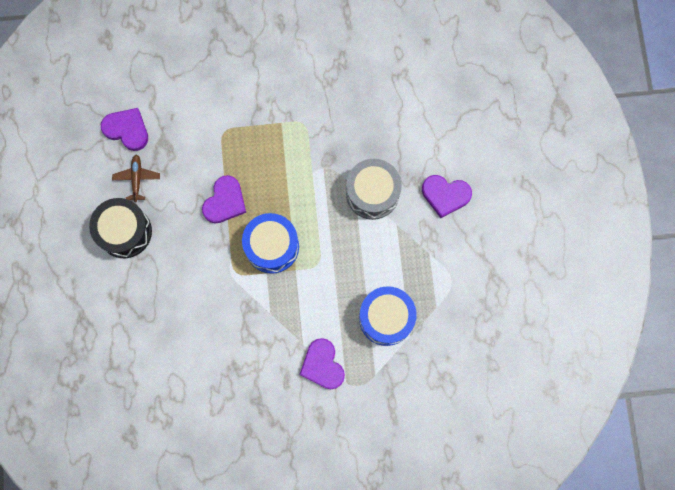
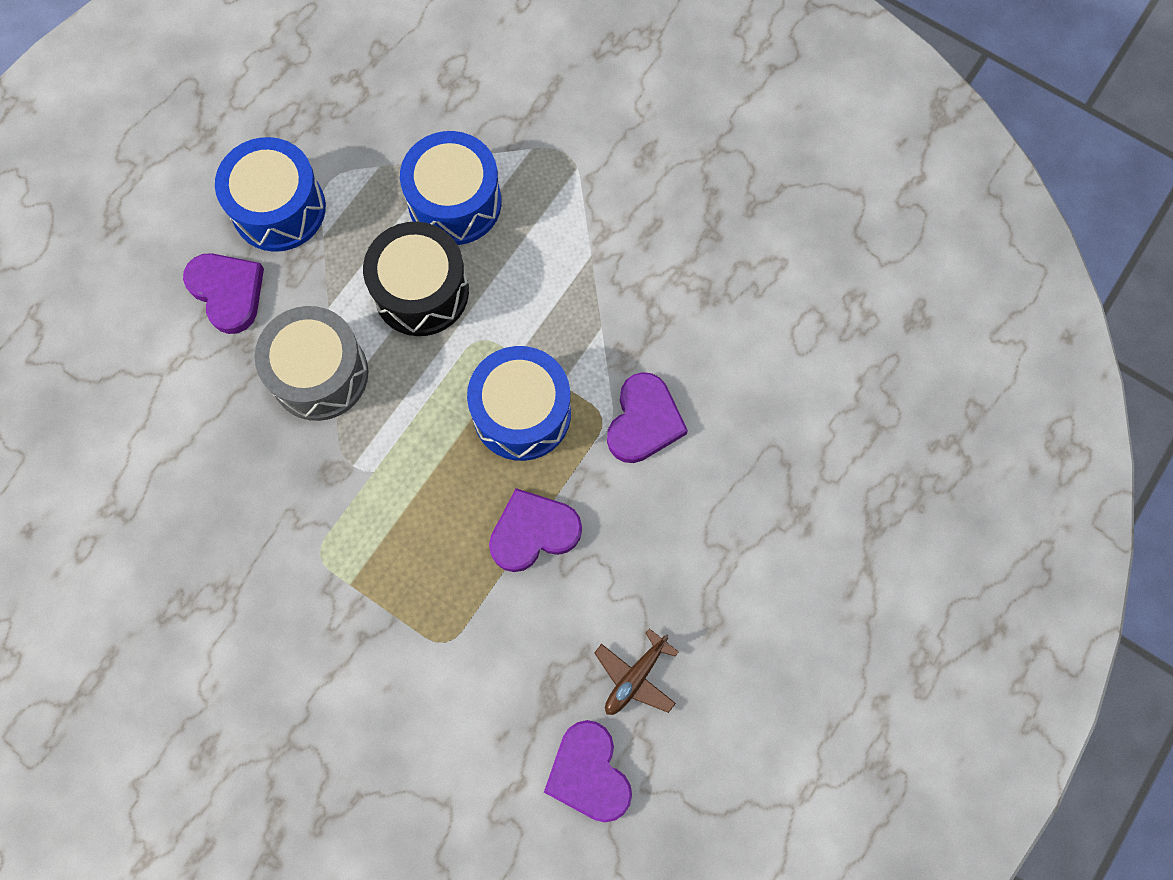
camera: 140 degrees left, 5 degrees down
black drum [89,198,152,258] -> black drum moved to [363,222,469,336]
purple heart [299,338,345,389] -> purple heart moved to [607,372,688,463]
none -> blue drum [215,137,326,252]

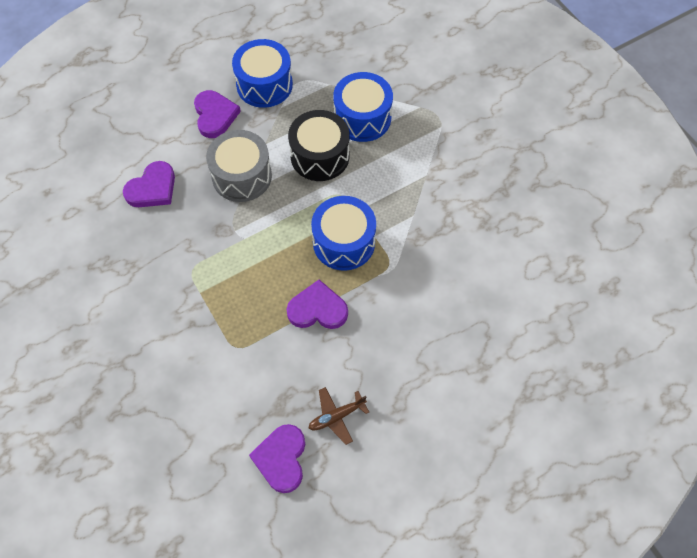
camera: 25 degrees right, 10 degrees down
purple heart [607,372,688,463] -> purple heart moved to [123,161,175,207]

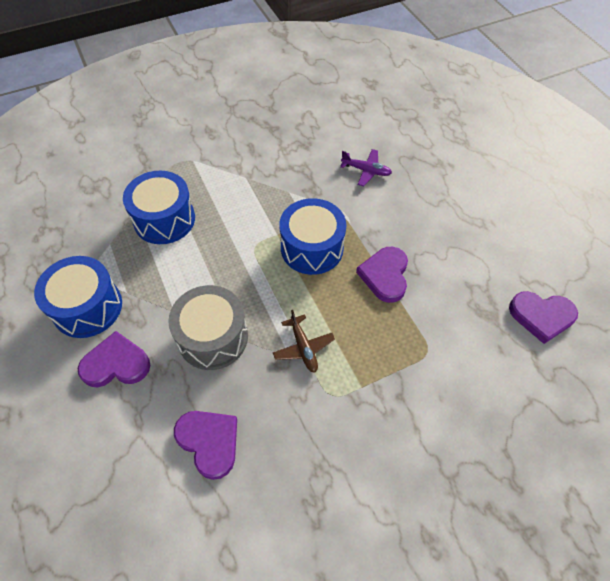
camera: 85 degrees left, 5 degrees down
black drum [288,110,349,181] -> none
brown plane [309,387,369,445] -> brown plane moved to [273,310,335,372]
none -> purple plane [340,149,392,186]

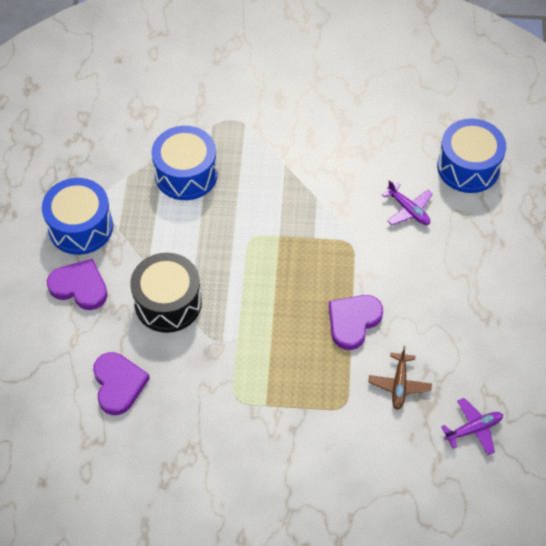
camera: 30 degrees right, 0 degrees up
grey drum [168,285,248,370] -> black drum [130,253,202,333]
brown plane [273,310,335,372] -> brown plane moved to [368,346,432,410]
blue drum [279,198,346,275] -> blue drum moved to [437,119,506,193]
purple heart [509,291,578,344] -> purple plane [441,398,503,455]

